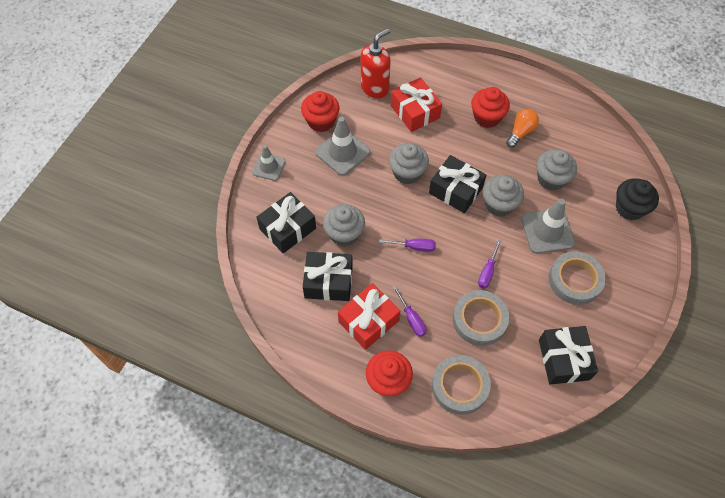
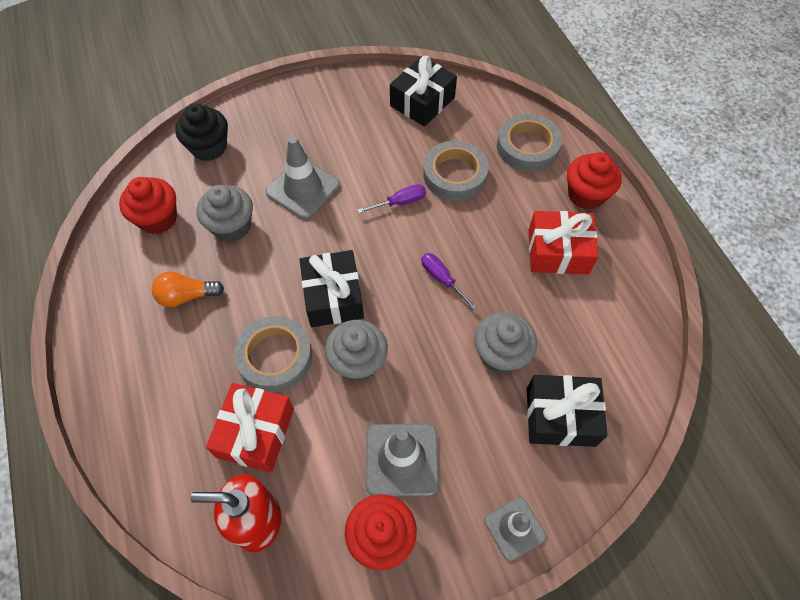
camera: 135 degrees left, 0 degrees up
black gift [303,252,353,301] -> none
purple screwdriver [393,286,427,337] -> none
red cupcake [471,87,510,128] -> red cupcake moved to [119,177,177,234]
grey cupcake [483,175,524,217] -> none
grey tape [549,251,606,305] -> grey tape moved to [234,316,312,392]

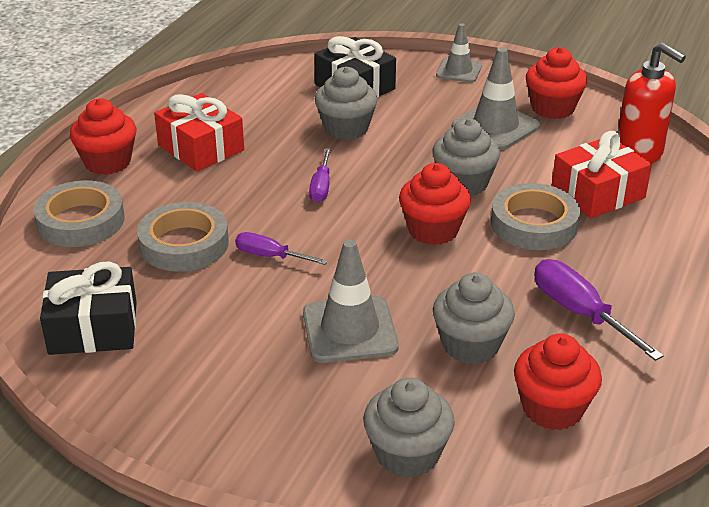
camera: 135 degrees left, 25 degrees down
orange light bulb [152,271,224,307] -> purple screwdriver [534,259,664,361]
black cupcake [175,104,228,161] -> grey cupcake [363,378,455,478]
black gift [299,250,364,327] -> red cupcake [399,163,471,245]

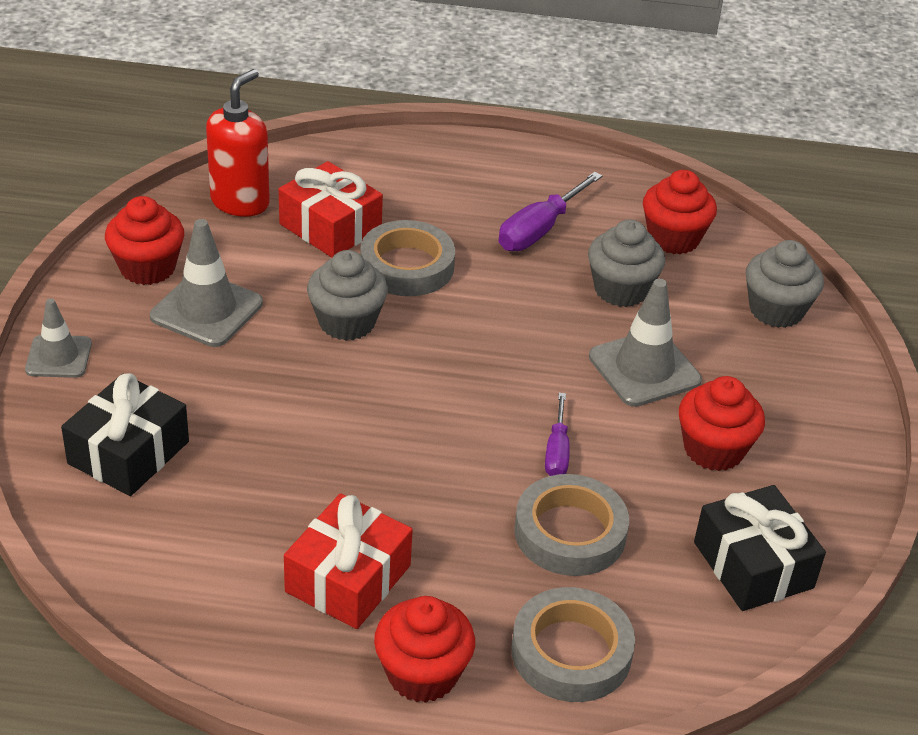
camera: 110 degrees left, 5 degrees up
purple screwdriver [309,148,331,203] -> none
grey cupcake [315,67,378,140] -> none
red cupcake [399,163,471,245] -> red cupcake moved to [679,376,765,471]

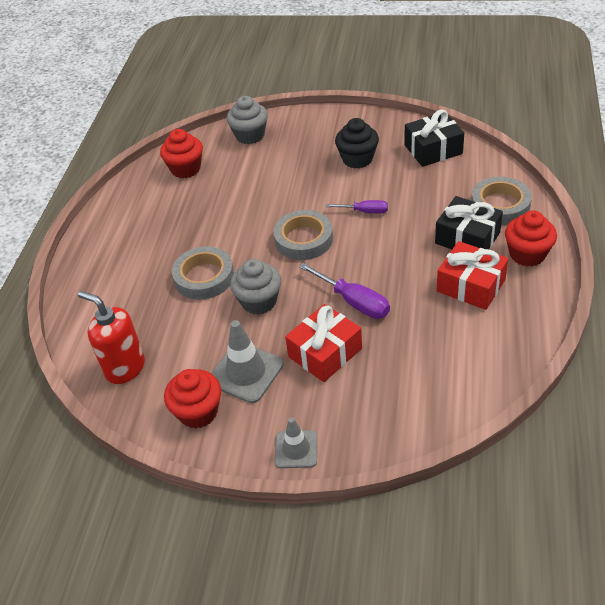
camera: 80 degrees left, 5 degrees up
black gift [61,373,189,496] -> black gift moved to [435,196,503,249]
red gift [279,161,383,258] -> red gift moved to [285,304,362,382]
purple screwdriver [499,172,602,251] -> purple screwdriver moved to [299,263,390,319]
grey tape [514,474,629,576] -> grey tape moved to [273,210,333,260]
grey cupcake [588,219,665,307] -> none
grey traffic cone [589,279,702,407] -> none
red cupcake [679,376,765,471] -> black cupcake [335,118,379,169]

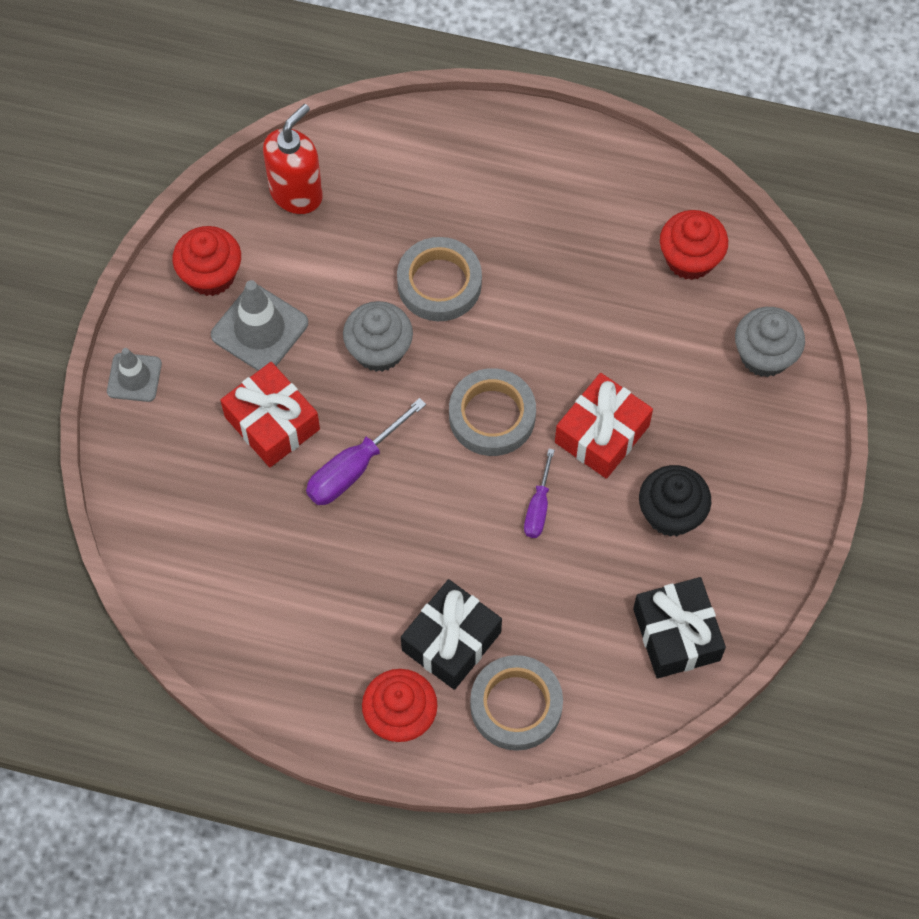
camera: 90 degrees right, 20 degrees up
red gift [437,241,508,310] -> red gift moved to [555,373,653,479]

